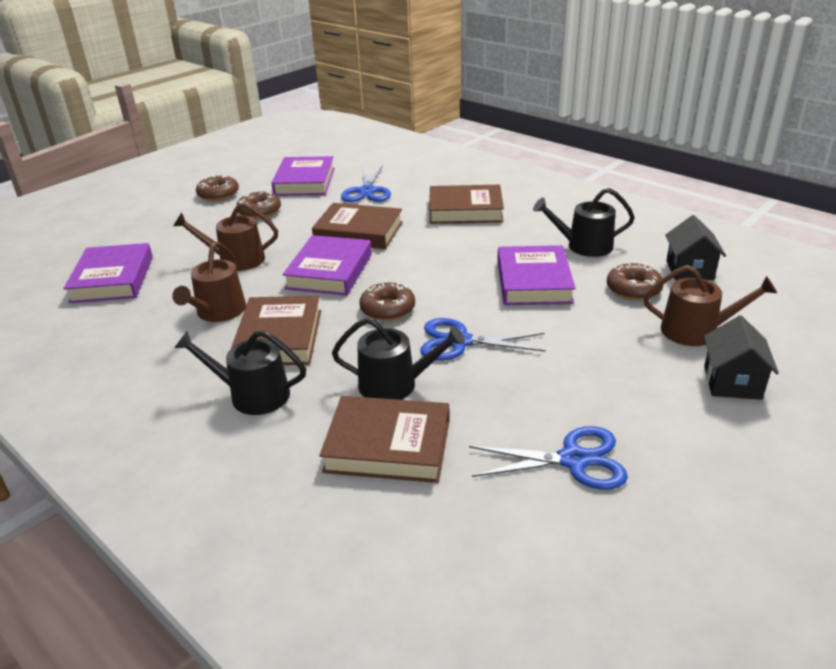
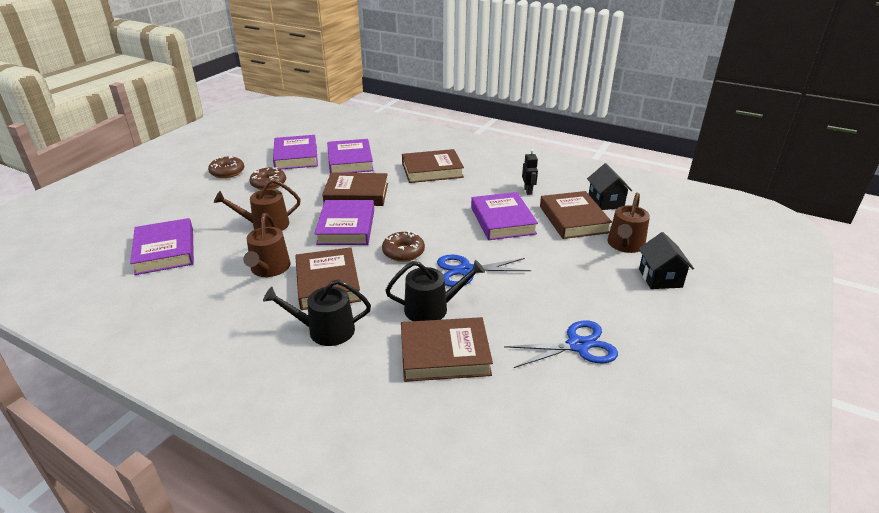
camera: 15 degrees left, 0 degrees up
blue scissors [341,165,391,202] -> purple book [327,139,374,173]
black watering can [533,188,635,257] -> black robot [522,149,538,195]
brown donut [607,263,663,300] -> brown book [540,191,612,239]
brown watering can [644,265,777,346] -> brown watering can turned 120 degrees clockwise [607,193,650,253]

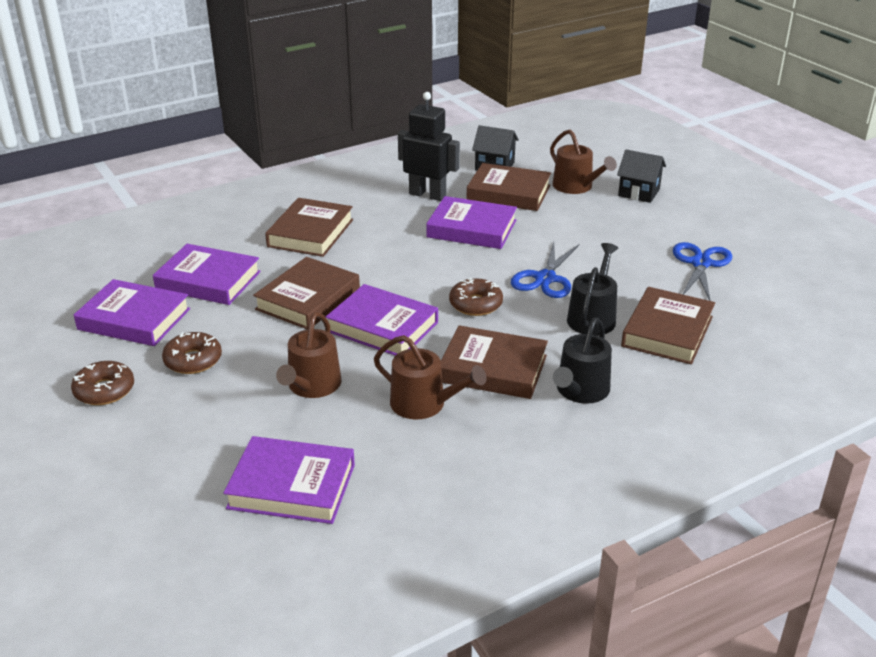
camera: 60 degrees left, 0 degrees up
black robot [522,149,538,195] -> black robot [398,92,460,201], size x1.90

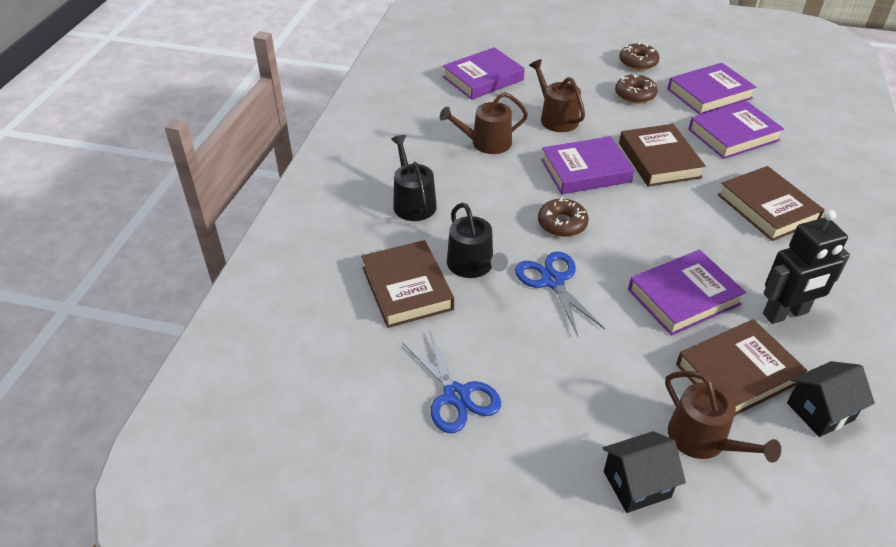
camera: 135 degrees right, 10 degrees up
brown book [441,325,548,399] -> none
brown watering can [550,130,617,194] -> brown watering can turned 135 degrees counterclockwise [665,371,781,463]

